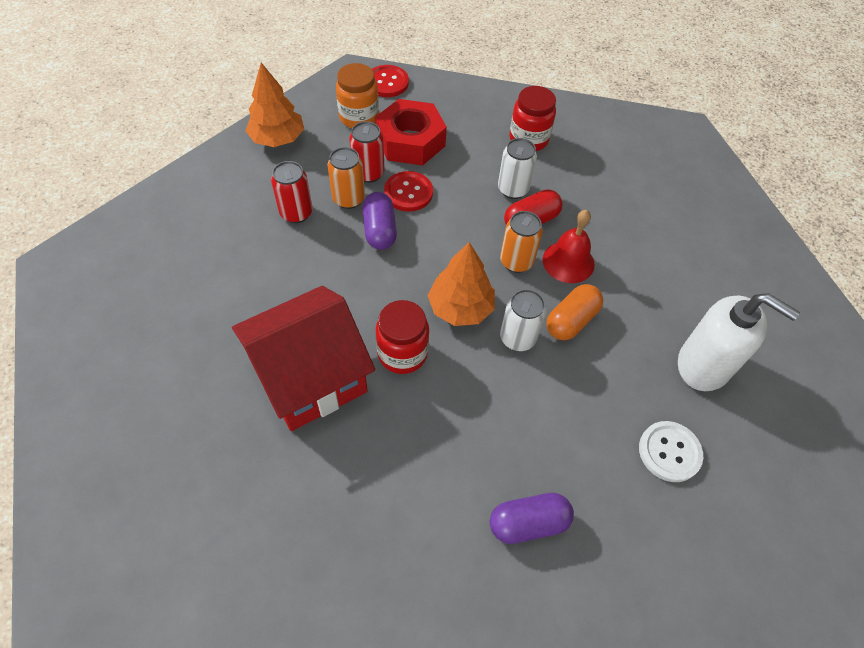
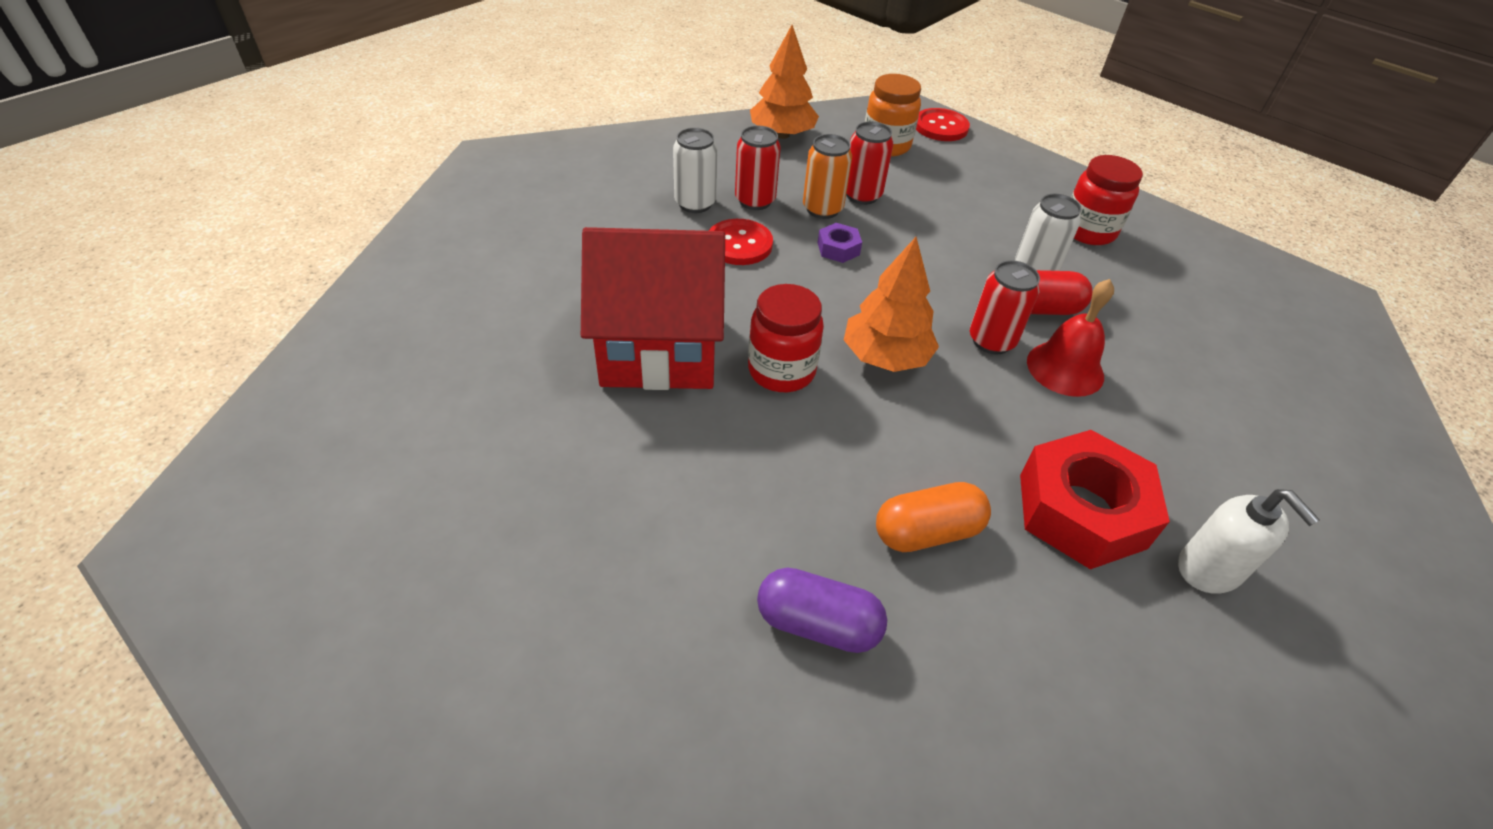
camera: 30 degrees right, 10 degrees down
purple capsule [363,192,397,250] -> purple nut [818,223,862,263]
red nut [375,99,447,165] -> red nut moved to [1020,430,1170,569]
red button [384,171,433,212] -> red button moved to [708,219,773,265]
orange can [500,211,543,273] -> red can [970,260,1040,354]
white can [500,289,546,351] -> white can moved to [673,128,718,213]
orange capsule [546,284,603,340] -> orange capsule moved to [876,482,991,552]
white button [639,421,703,482] -> none
white soap dispenser [678,293,800,391] -> white soap dispenser [1178,489,1320,594], size x0.66

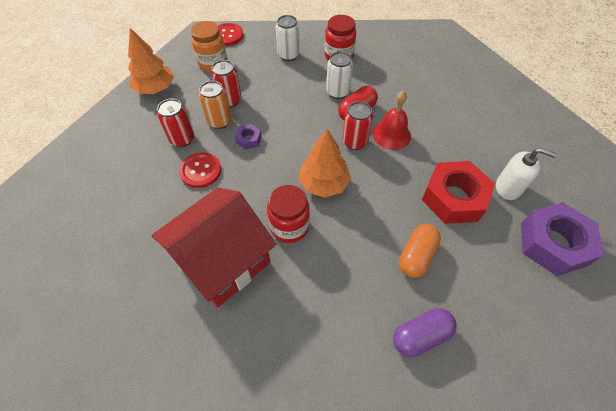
camera: 40 degrees left, 10 degrees up
white can [673,128,718,213] -> white can moved to [276,15,300,61]
none -> purple nut [521,202,604,276]

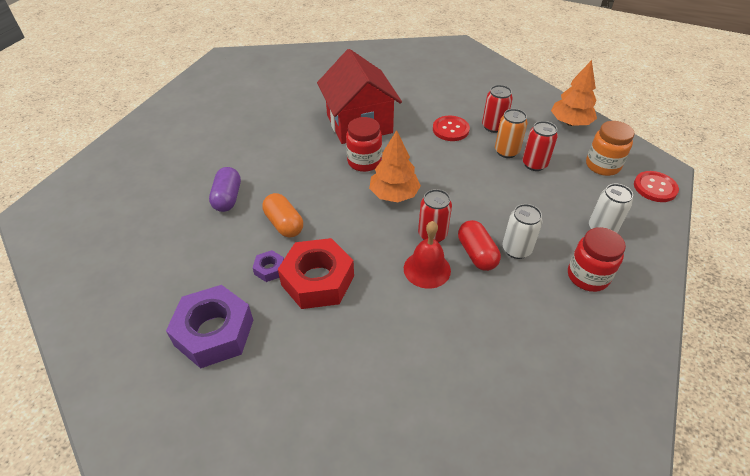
camera: 115 degrees right, 10 degrees down
purple nut [235,124,262,150] -> purple nut moved to [253,250,284,282]
white soap dispenser [496,148,557,200] -> none

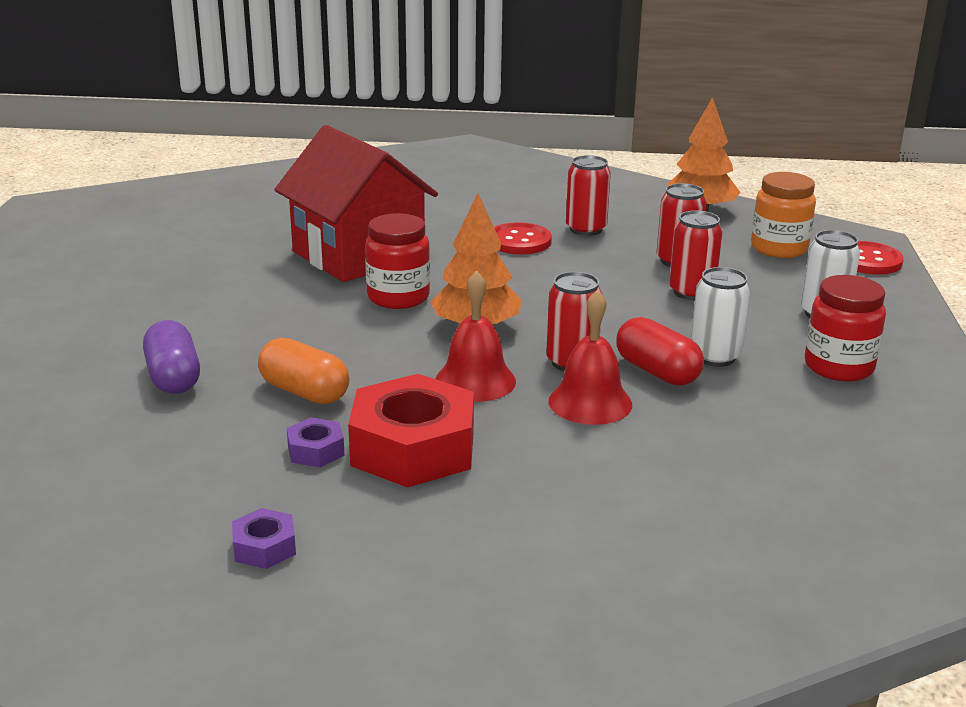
camera: 20 degrees left, 20 degrees down
purple nut [166,285,253,368] -> purple nut [232,508,296,569], size x0.44
orange can [495,109,528,158] -> none
none -> red bell [435,271,516,402]
none -> red can [669,210,723,300]

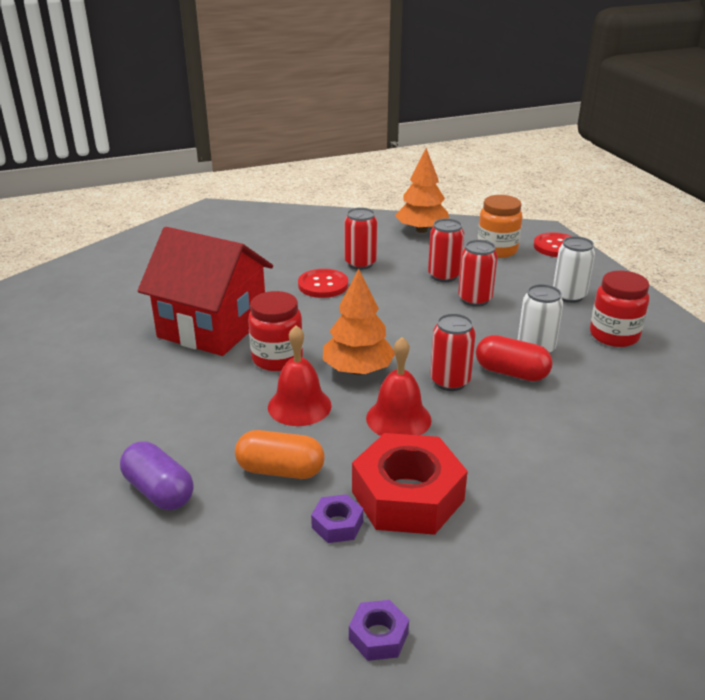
camera: 25 degrees left, 5 degrees up
red bell [549,290,632,425] -> red bell moved to [268,325,332,426]

